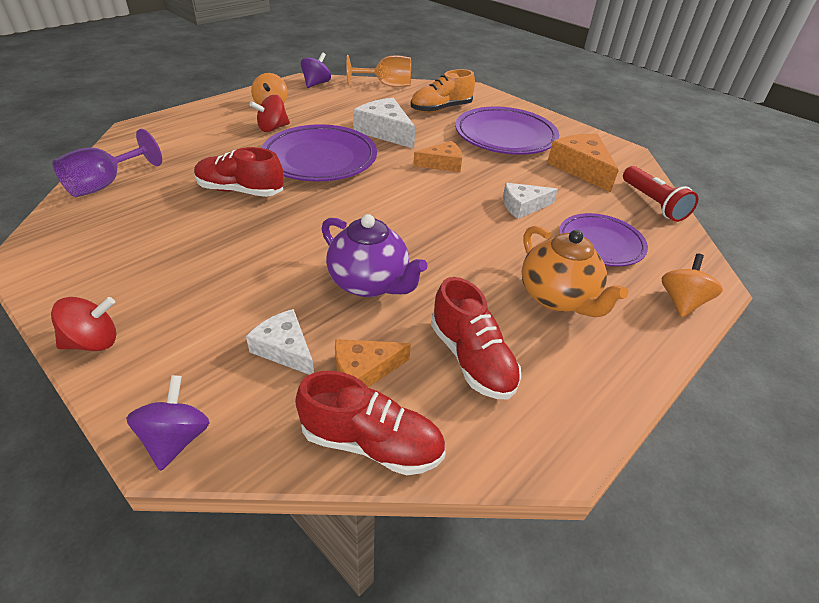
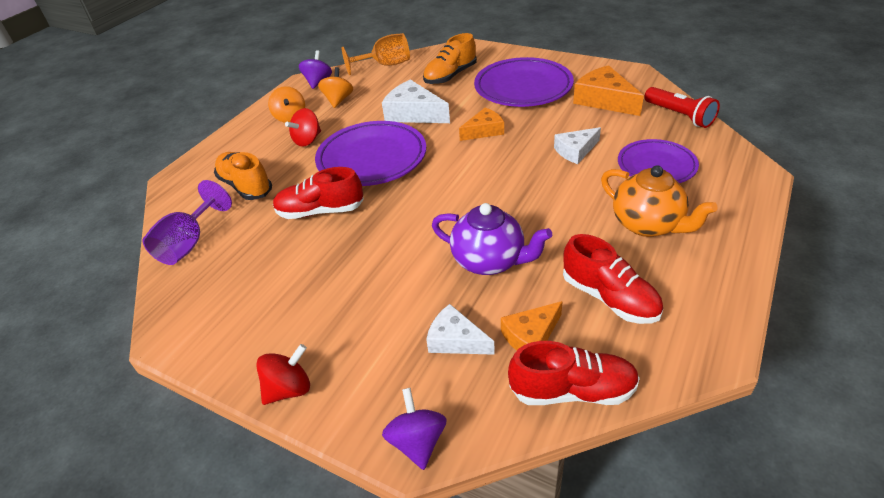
camera: 10 degrees left, 0 degrees up
orange spinning top [662,254,723,317] -> orange spinning top moved to [318,67,353,108]
none -> orange shoe [214,152,272,200]

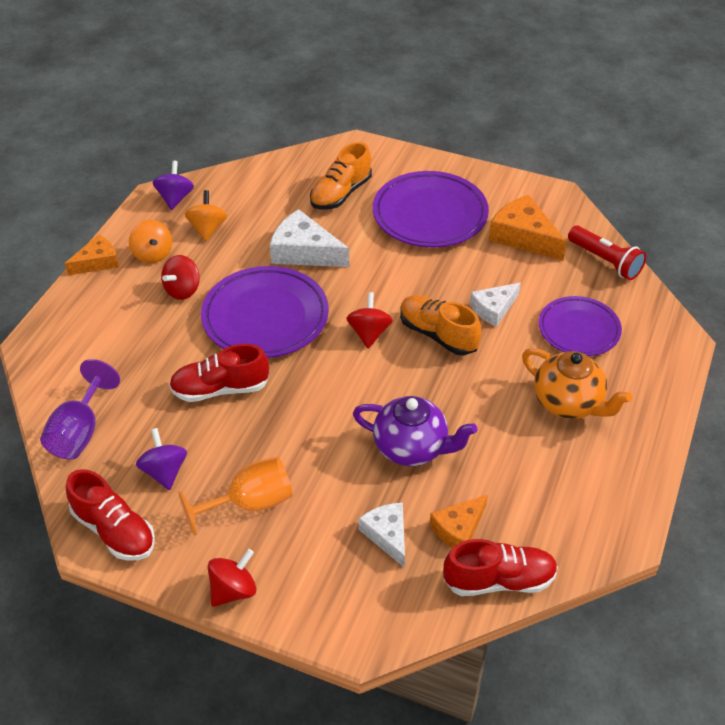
camera: 10 degrees left, 5 degrees up
orange shoe [214,152,272,200] -> orange shoe moved to [400,295,481,355]
orange goblet [342,33,410,75] -> orange goblet moved to [178,457,292,536]
purple spinning top [382,388,447,470] -> purple spinning top moved to [136,428,187,490]
white cheese [426,304,495,355] -> white cheese turned 45 degrees clockwise [359,503,405,567]
orange cheese [459,108,504,141] -> orange cheese moved to [65,234,119,275]
red shoe [563,234,663,324] -> red shoe moved to [66,469,155,561]
none -> red spinning top [346,292,393,349]

